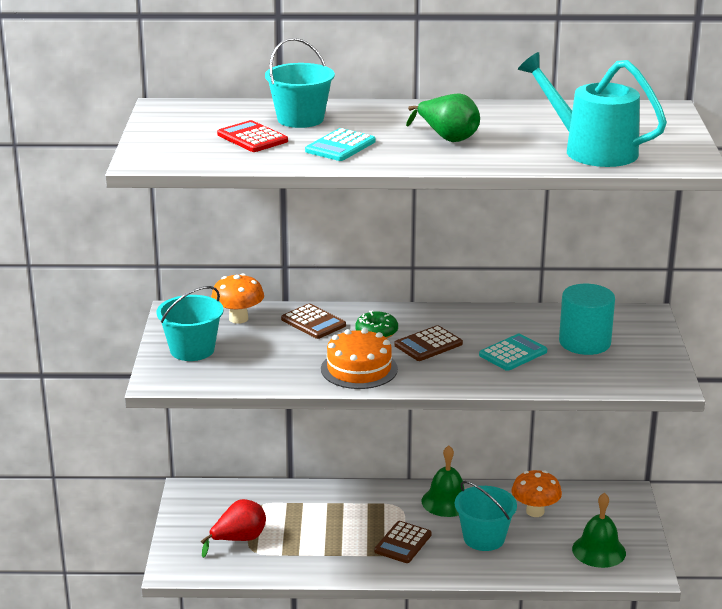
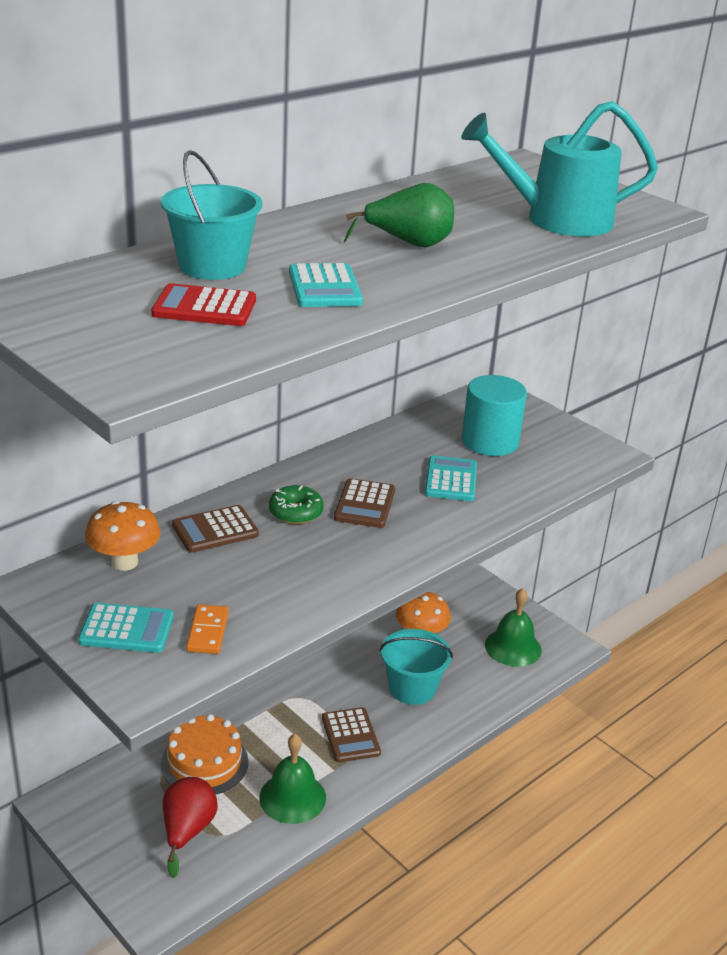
camera: 45 degrees left, 5 degrees up
turquoise bucket [156,286,224,361] -> turquoise calculator [78,603,174,653]
brown calculator [281,304,346,339] -> brown calculator turned 150 degrees clockwise [172,505,259,553]
orange cake [321,328,398,389] -> orange cake moved to [161,714,248,795]
green bell [422,445,465,517] -> green bell moved to [259,734,326,824]
none -> orange domino [186,604,229,654]

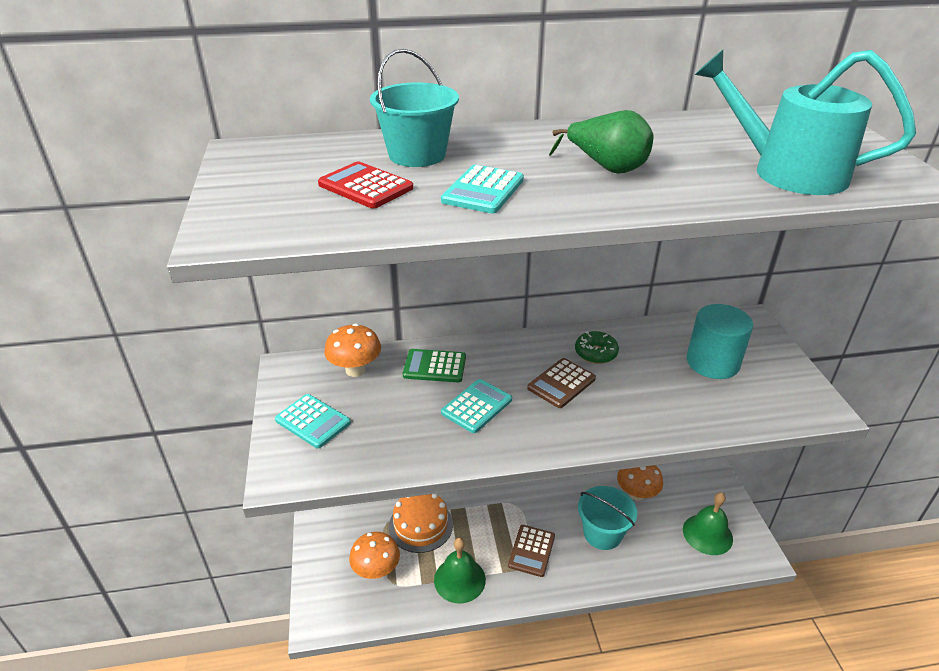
camera: 35 degrees right, 5 degrees up
red pear [163,777,218,878] -> orange mushroom [349,532,400,579]
brown calculator [172,505,259,553] -> green calculator [403,349,466,382]
orange domino [186,604,229,654] -> none
green donut [269,485,324,524] -> green donut moved to [575,331,619,364]
turquoise calculator [425,456,477,501] -> turquoise calculator moved to [441,379,512,433]

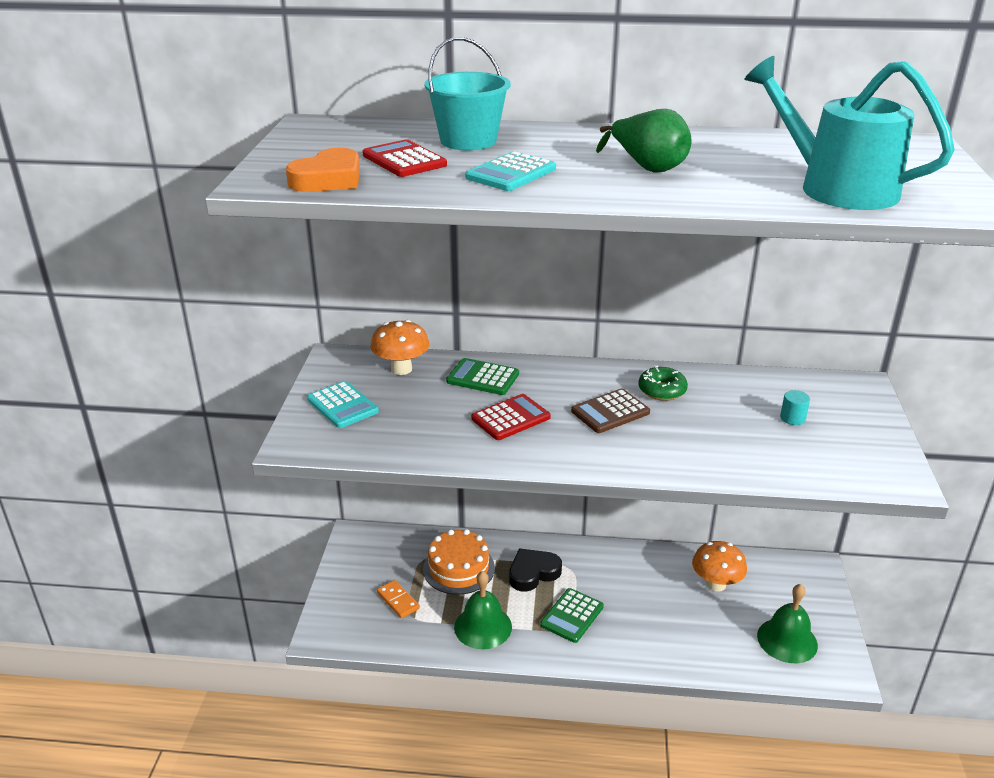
camera: 15 degrees right, 5 degrees down
orange mushroom [349,532,400,579] -> orange domino [377,580,420,618]
turquoise calculator [441,379,512,433] -> red calculator [471,394,551,440]
brown calculator [508,525,555,577] -> green calculator [540,588,604,643]
turquoise bucket [578,486,637,550] -> none
turquoise cylinder [687,304,753,379] -> turquoise cylinder [780,390,810,425], size x0.41
none -> orange heart [286,148,360,192]
none -> black heart [509,548,562,592]

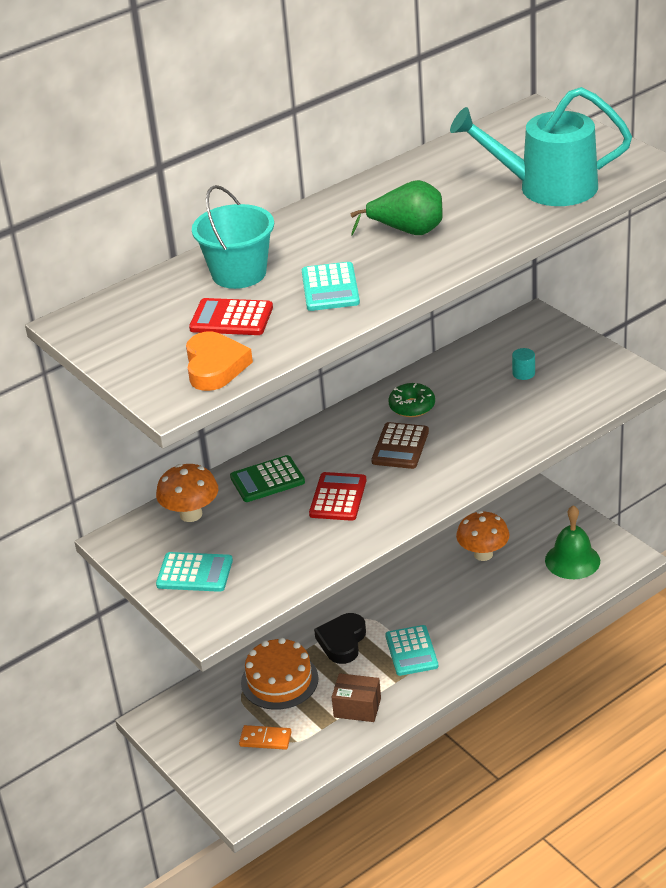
camera: 40 degrees left, 5 degrees up
green bell [454,571,512,649] -> brown box [332,673,381,722]
green calculator [540,588,604,643] -> turquoise calculator [385,625,438,676]

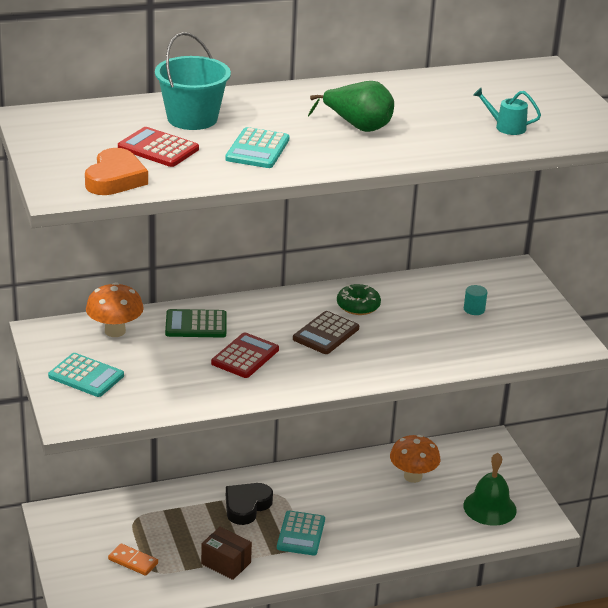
camera: 15 degrees right, 5 degrees down
orange cake [241,638,319,710] -> none
turquoise watering can [450,87,632,206] -> turquoise watering can [473,88,541,135], size x0.41

